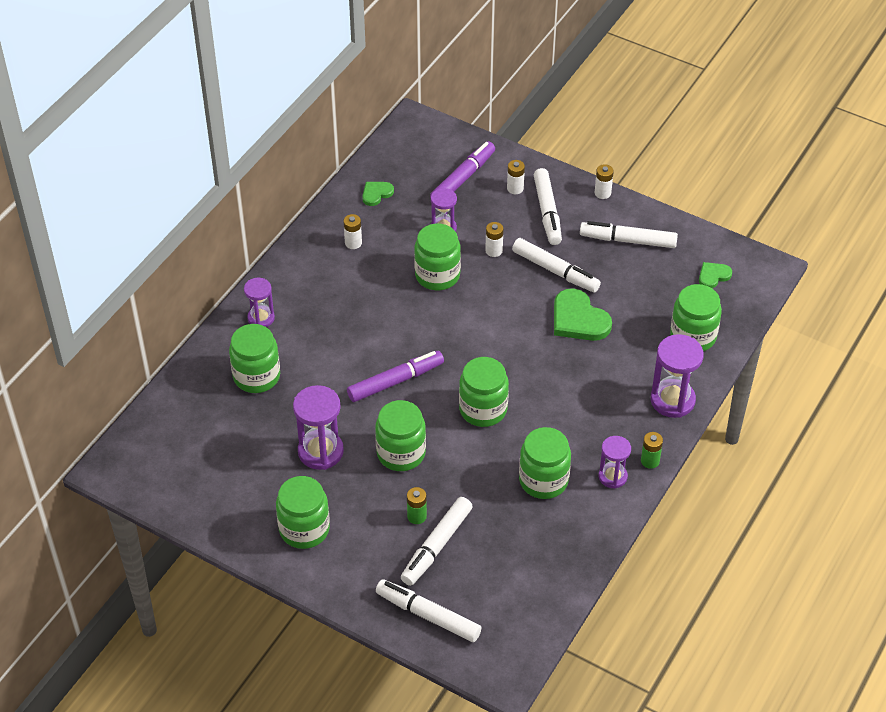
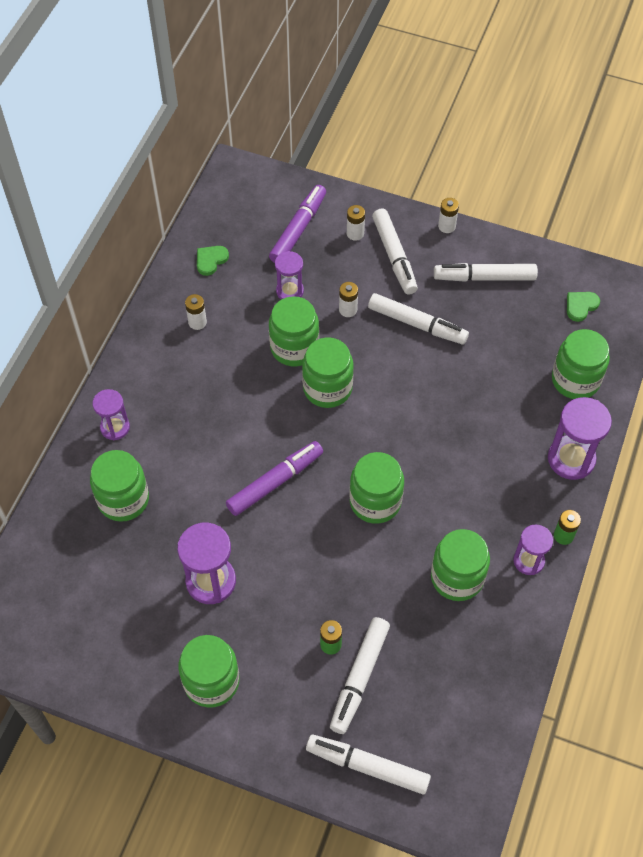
camera: 10 degrees left, 10 degrees up
green jar [375,400,426,471] -> green jar moved to [302,338,354,408]
green heart [554,288,612,341] -> none

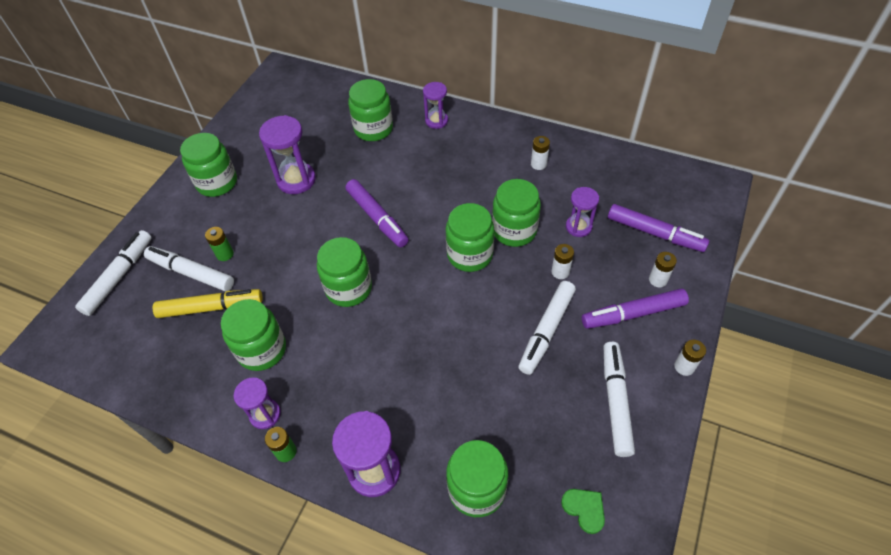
camera: 95 degrees right, 5 degrees down
green heart [197,246,229,276] -> none
white marker [372,208,418,295] -> purple marker [582,289,689,329]
none -> yellow marker [153,289,263,318]

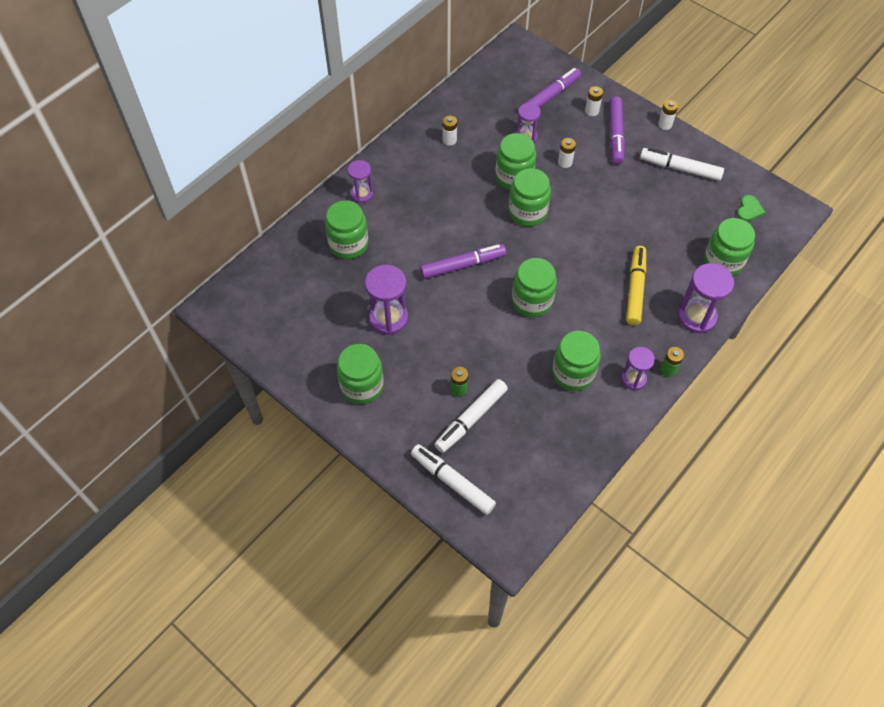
camera: 75 degrees left, 5 degrees up
yellow marker [153,289,263,318] -> yellow marker moved to [626,246,646,325]
white marker [519,281,576,375] -> none
green heart [561,489,605,534] -> green heart turned 135 degrees clockwise [737,195,765,222]

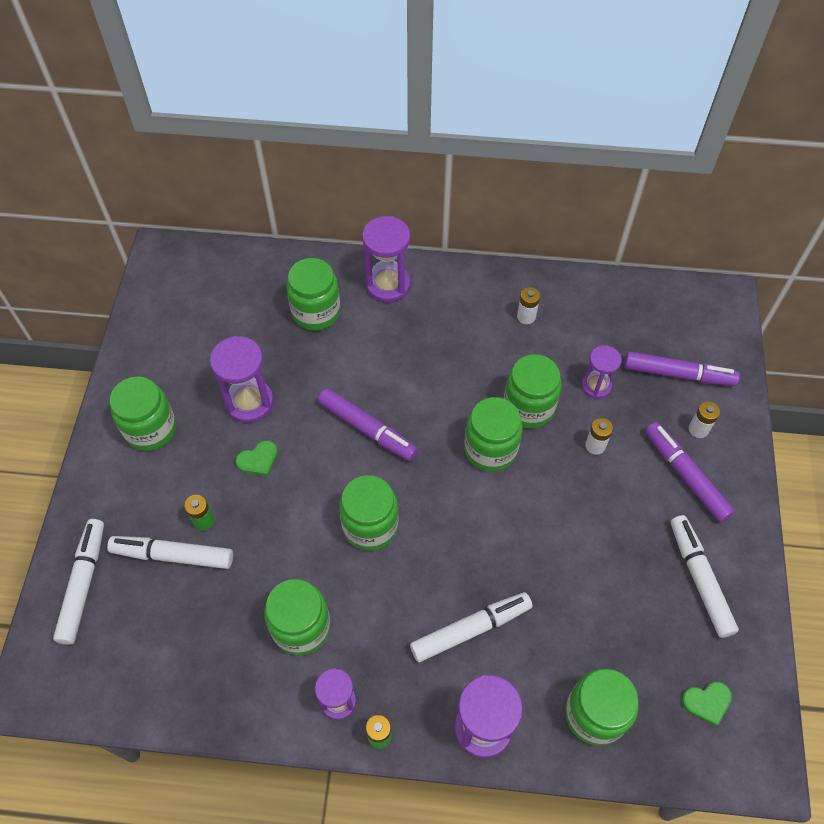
camera: 55 degrees right, 0 degrees up
purple hourglass [348,160,373,203] -> purple hourglass [362,216,411,303], size x1.60
purple marker [609,96,625,164] -> purple marker turned 90 degrees clockwise [645,422,735,522]
yellow marker [626,246,646,325] -> white marker [410,592,533,662]
white battery [658,100,678,130] -> none
none -> green heart [235,440,278,476]

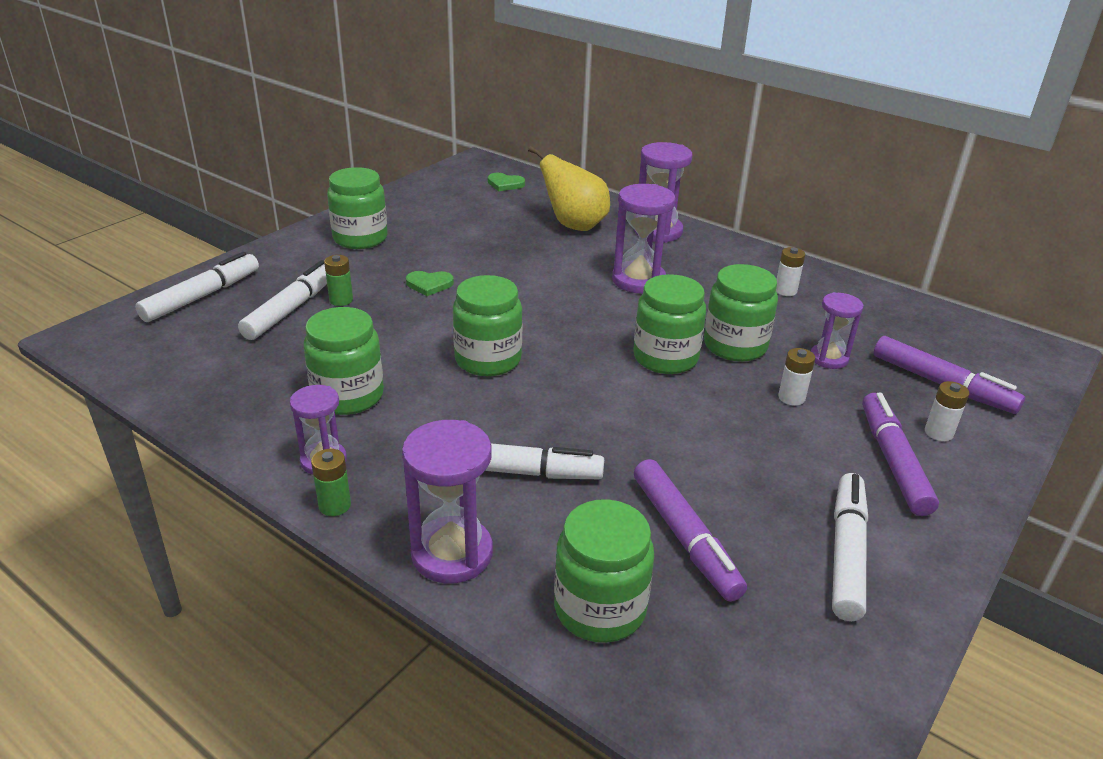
camera: 30 degrees right, 25 degrees down
white marker [107,536,233,569] -> white marker turned 75 degrees clockwise [238,260,327,340]
purple hourglass [210,336,274,423] -> purple hourglass moved to [612,184,676,293]
green jar [286,258,341,331] -> yellow pear [528,146,610,231]
purple marker [318,388,418,461] -> purple marker moved to [634,459,747,602]
green heart [681,682,732,727] -> green heart moved to [488,173,525,191]

